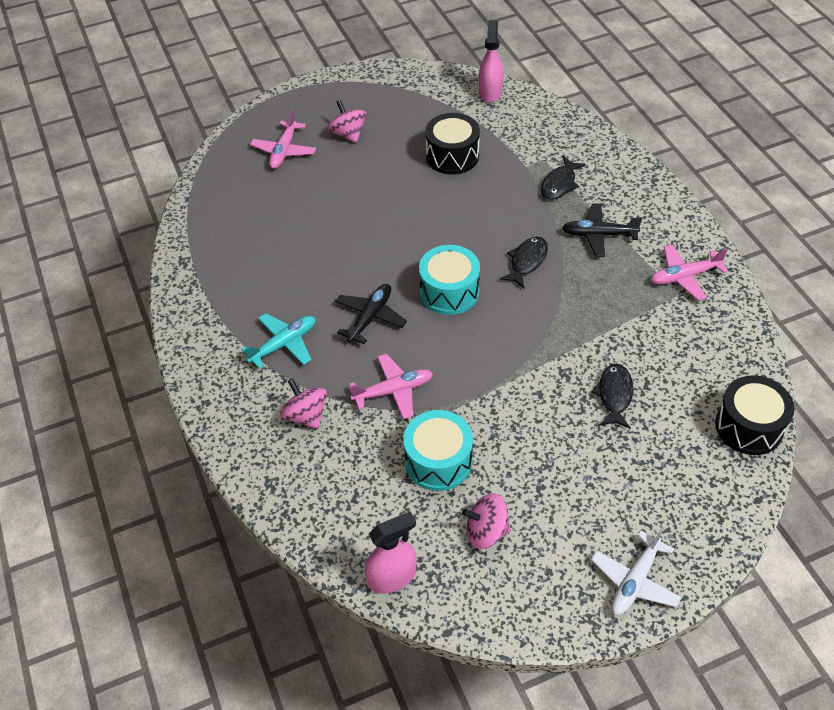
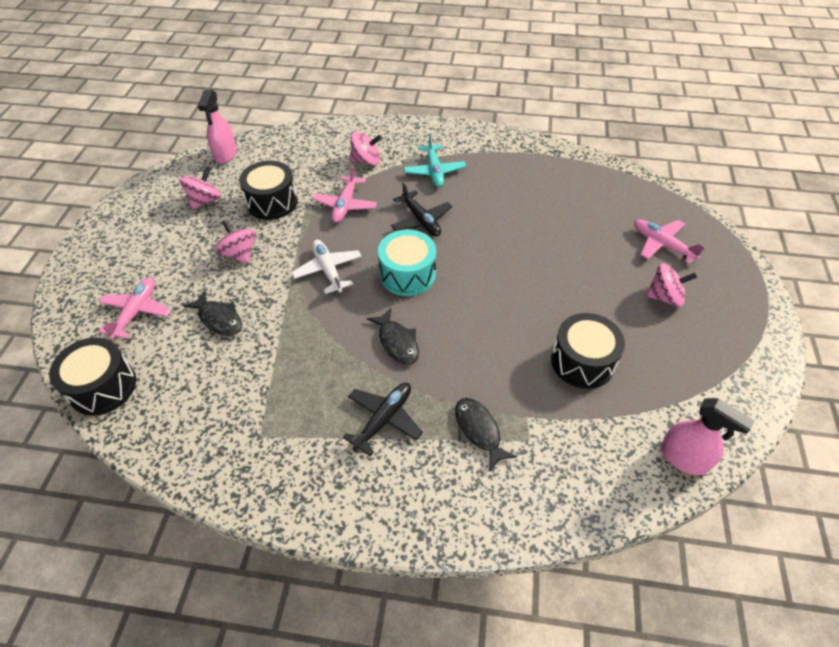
camera: 120 degrees right, 0 degrees up
turquoise drum [404,410,473,491] -> black drum [239,161,298,220]
white plane [591,527,682,615] -> white plane moved to [291,240,362,294]
pink plane [651,244,728,300] -> pink plane moved to [98,277,171,339]
none -> pink spinning top [215,220,256,264]

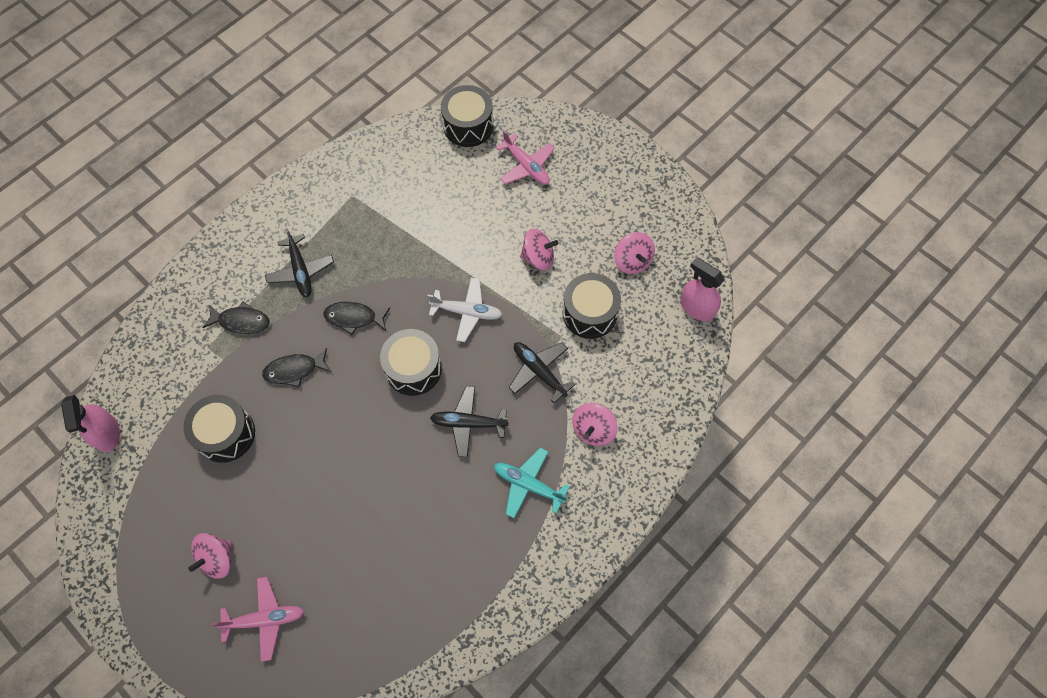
camera: 125 degrees right, 15 degrees up
black fish [183,290,242,336] -> black fish moved to [262,348,331,387]
pink plane [312,165,377,223] -> black plane [509,342,575,403]
turquoise drum [378,230,436,296] -> black drum [380,329,442,396]
pink spray bottle [660,399,755,475] -> pink spray bottle turned 90 degrees counterclockwise [61,395,120,452]

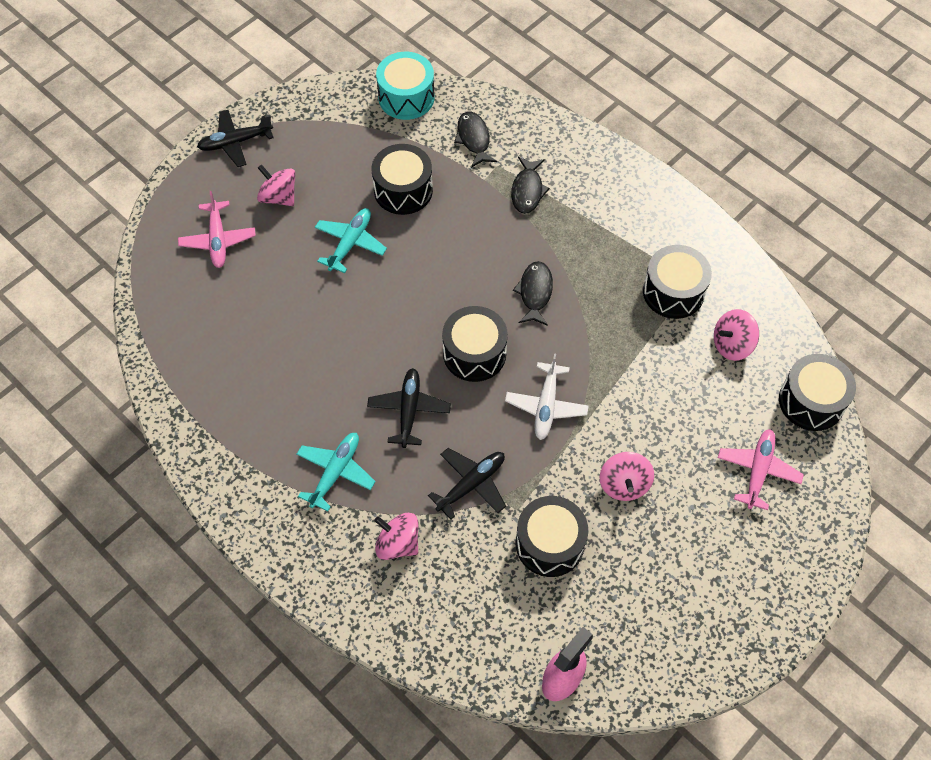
camera: 90 degrees right, 5 degrees down
pink spray bottle [61,395,120,452] -> turquoise drum [376,52,435,120]
black fish [262,348,331,387] -> black fish moved to [454,111,497,168]
black plane [265,228,334,297] -> black plane moved to [197,110,274,167]
pink plane [495,130,555,185] -> pink plane turned 150 degrees clockwise [718,429,804,510]
pink spinning top [614,232,655,274] -> pink spinning top moved to [714,309,759,361]
none -> turquoise plane [315,208,387,273]
none -> black drum [643,245,712,319]

